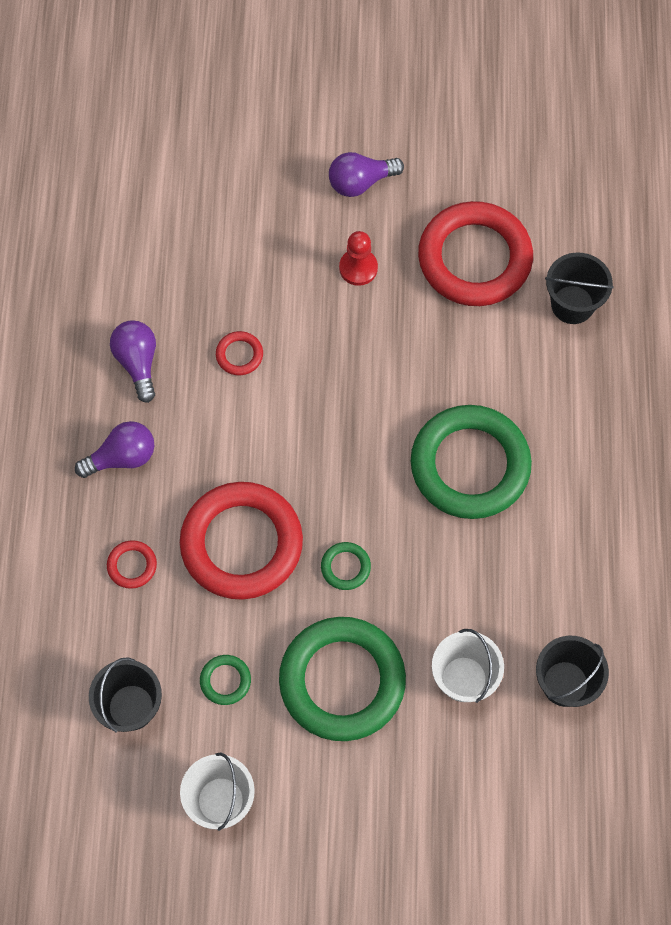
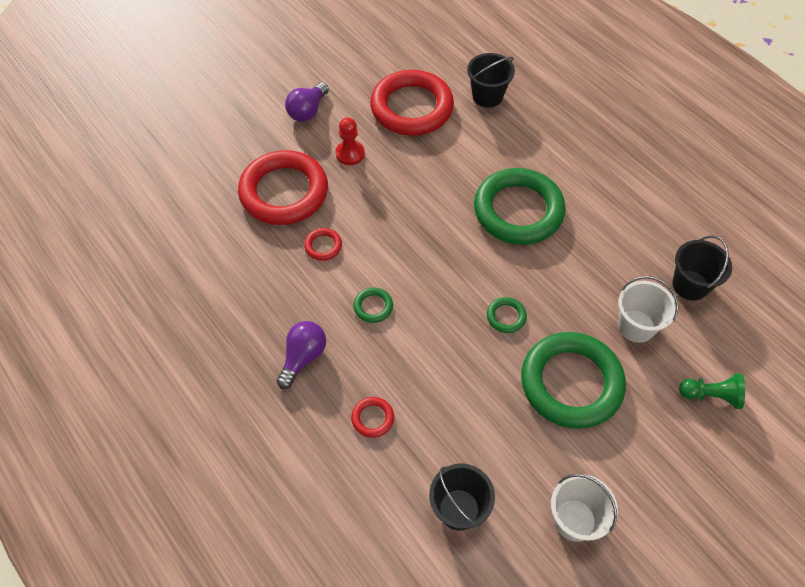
camera: 40 degrees left, 10 degrees down
purple light bulb [110,320,156,403] -> none
red ring [180,482,303,600] -> red ring moved to [238,150,328,225]
green ring [200,655,251,705] -> green ring moved to [353,287,393,323]
none -> green pawn [679,373,745,409]

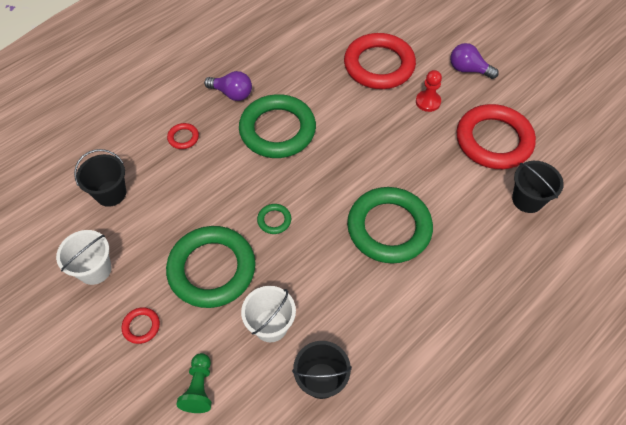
camera: 85 degrees right, 0 degrees up
red ring [304,228,342,261] -> red ring moved to [122,307,160,344]
green ring [353,287,393,323] -> green ring [239,94,316,158], size x2.46

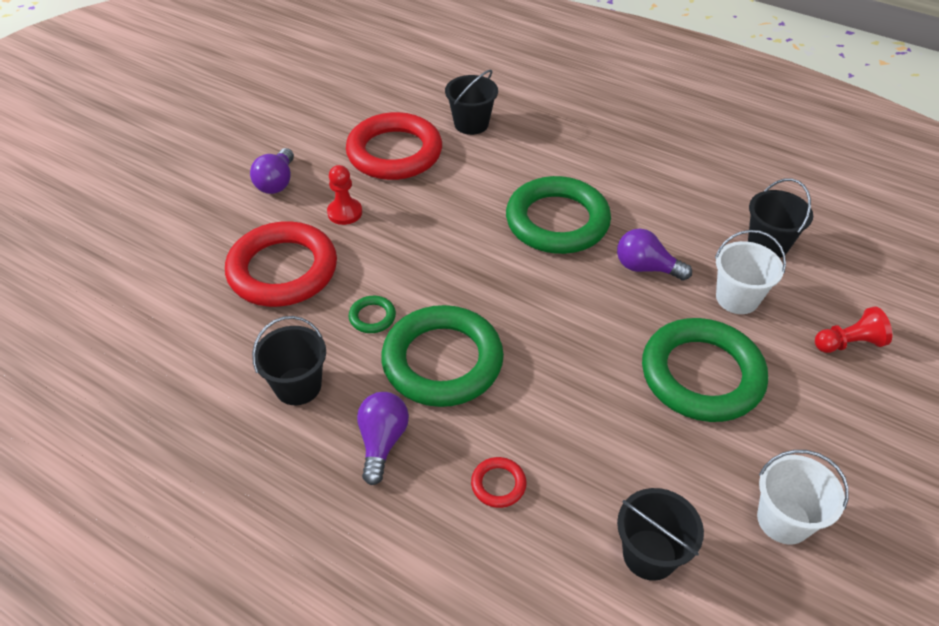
camera: 105 degrees left, 10 degrees down
red ring [122,307,160,344] -> none
green pawn [176,353,212,413] -> red pawn [815,306,892,353]
green ring [257,204,291,234] -> green ring moved to [349,296,396,333]
none -> black bucket [252,316,326,405]
none -> purple light bulb [617,229,692,281]

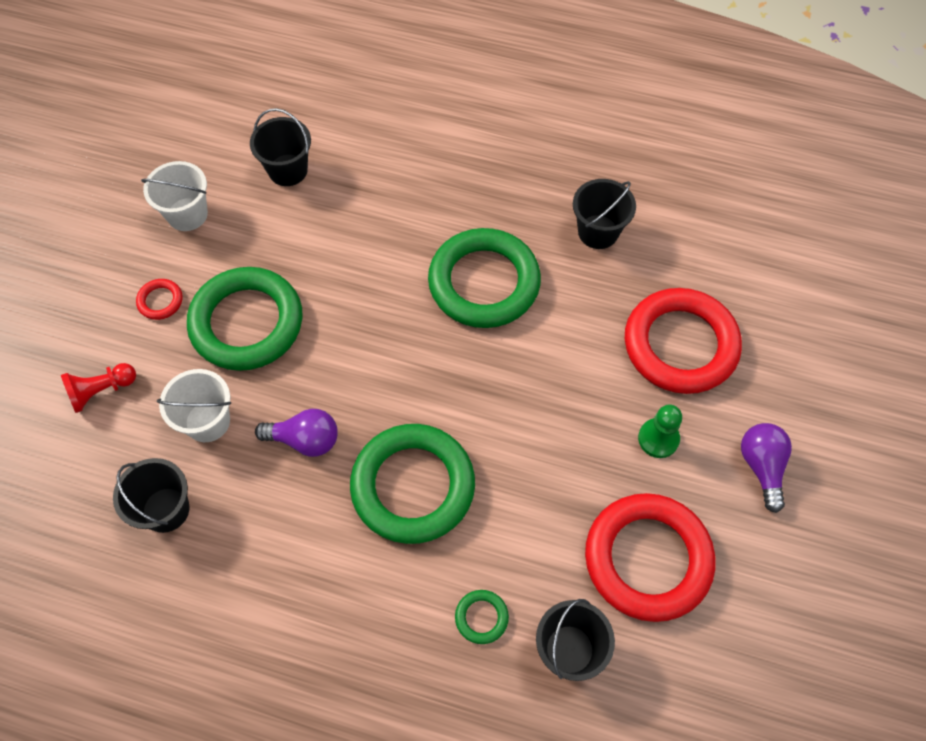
camera: 165 degrees right, 15 degrees up
red pawn [327,165,362,225] -> green pawn [638,404,682,458]
green ring [349,296,396,333] -> green ring moved to [455,590,509,644]
purple light bulb [357,392,409,485] -> none
red ring [471,457,527,508] -> red ring moved to [136,279,183,320]

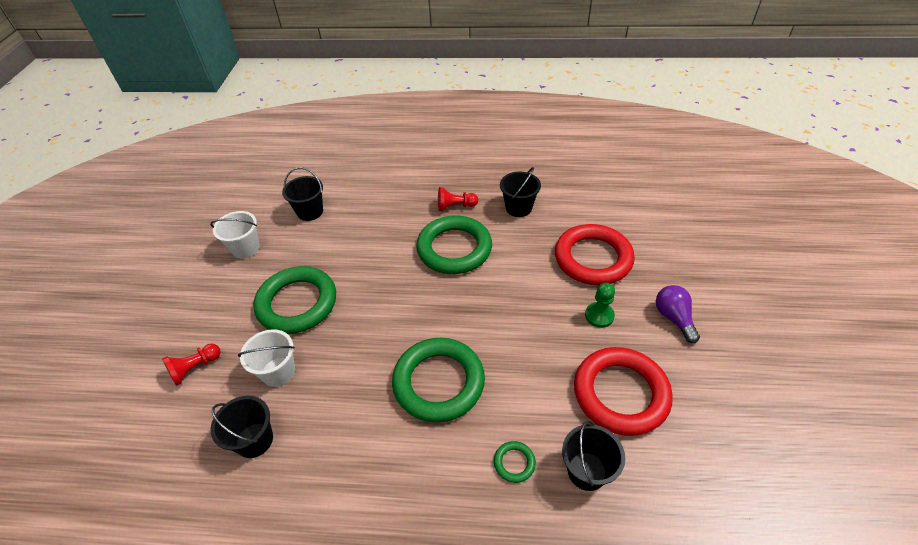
camera: 10 degrees left, 15 degrees down
red ring [136,279,183,320] -> none
purple light bulb [255,409,338,457] -> none
none -> red pawn [438,187,478,211]

